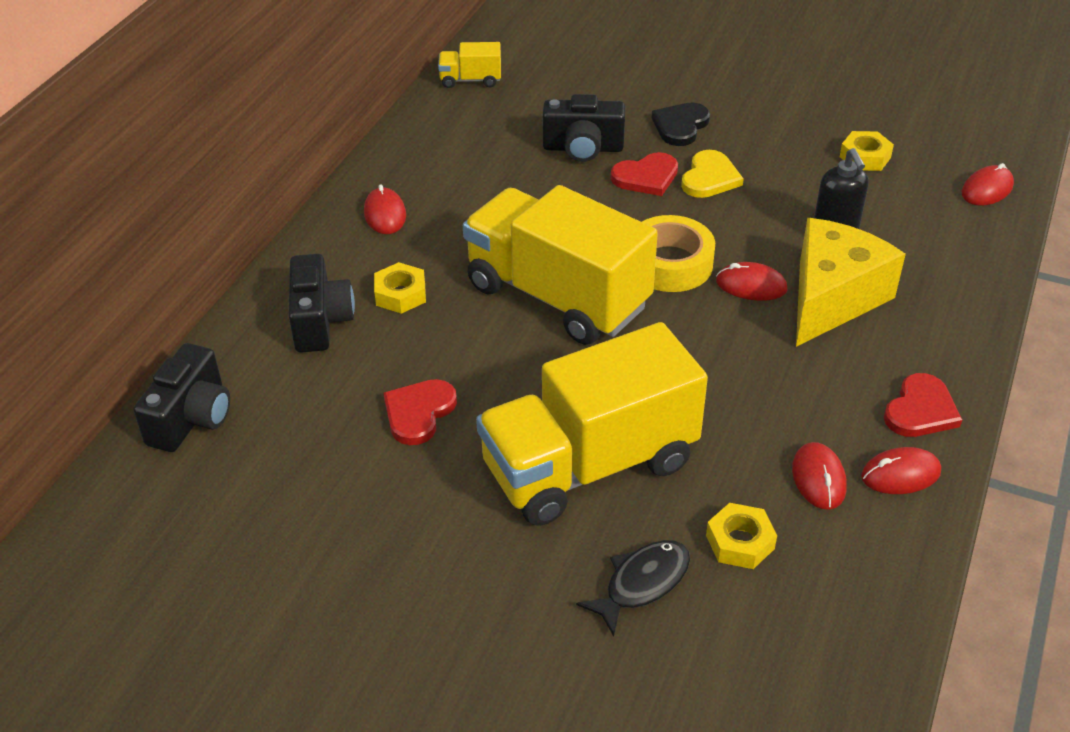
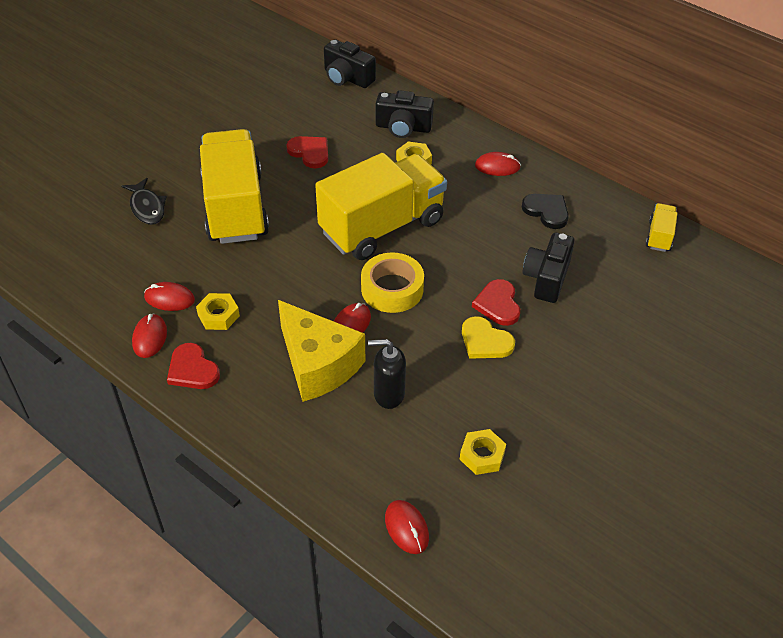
camera: 105 degrees right, 5 degrees up
black heart [652,103,710,146] -> black heart moved to [522,194,569,229]
yellow nut [706,503,777,569] -> yellow nut moved to [196,293,240,330]

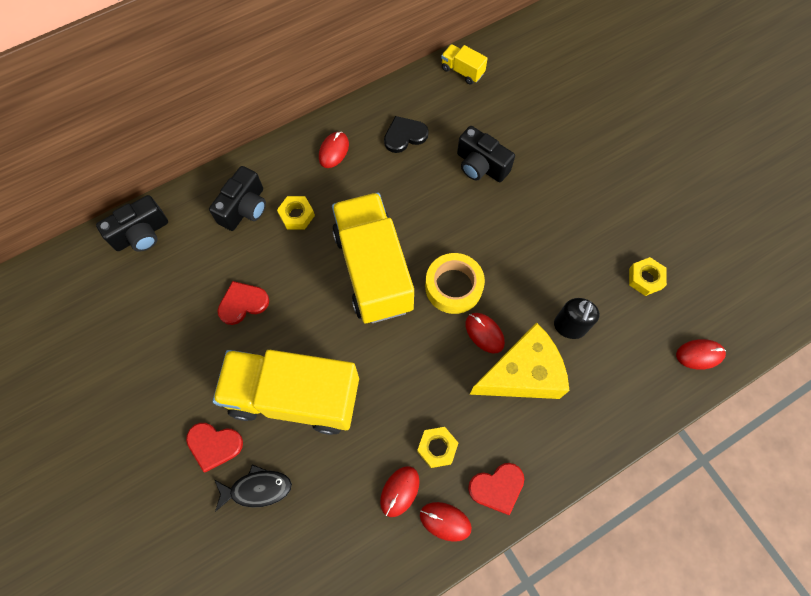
camera: 70 degrees left, 20 degrees up
yellow heart [462,316,515,359] -> none
red heart [472,279,520,326] -> red heart moved to [186,423,243,473]

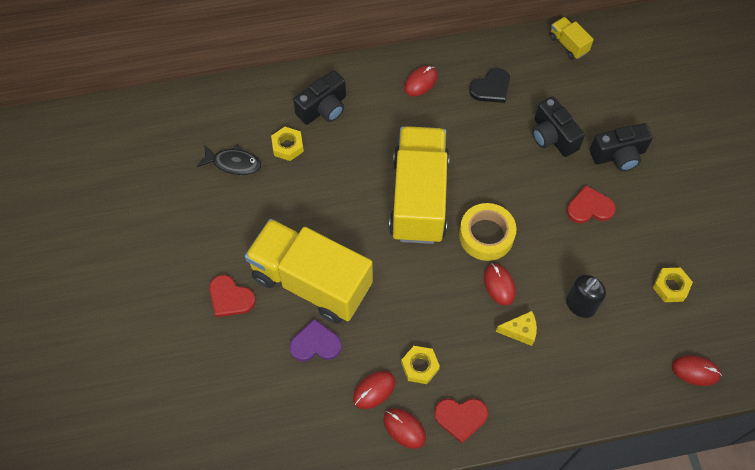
camera: 20 degrees right, 5 degrees down
black camera [96,195,168,252] -> black camera moved to [590,123,653,171]
black fish [215,464,292,512] -> black fish moved to [197,144,261,175]
red heart [218,281,269,325] -> red heart moved to [567,185,616,224]
yellow nut [277,196,315,230] -> yellow nut moved to [271,127,304,161]
black heart [384,116,429,153] -> black heart turned 150 degrees clockwise [469,68,510,103]
yellow cheese [470,323,570,399] -> yellow cheese [496,311,537,346], size x0.45
none -> purple heart [289,319,342,362]

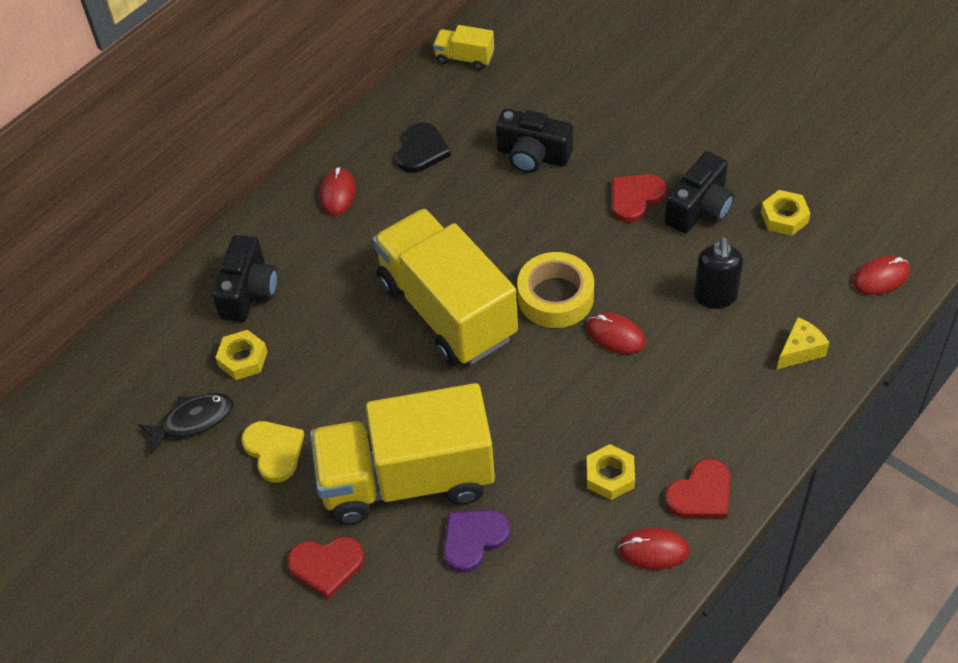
camera: 35 degrees left, 10 degrees down
red mouse [353,371,395,409] -> none
yellow cheese [496,311,537,346] -> yellow cheese moved to [777,317,829,370]
black camera [590,123,653,171] -> black camera moved to [664,152,734,233]
none -> yellow heart [241,421,304,483]

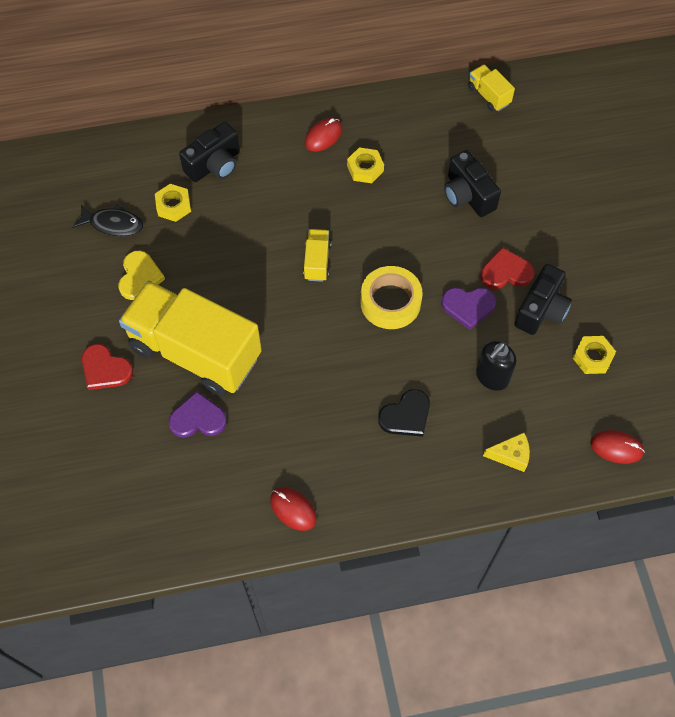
camera: 35 degrees right, 10 degrees up
yellow truck [372,208,518,366] -> yellow truck [303,229,331,282], size x0.41
black heart [396,122,451,173] -> black heart moved to [378,389,430,437]
red mouse [586,312,646,354] -> none
yellow nut [587,444,635,500] -> yellow nut moved to [347,147,384,183]
black camera [664,152,734,233] -> black camera turned 45 degrees counterclockwise [514,264,572,335]
red heart [665,459,731,518] -> none
none -> purple heart [441,288,496,330]

